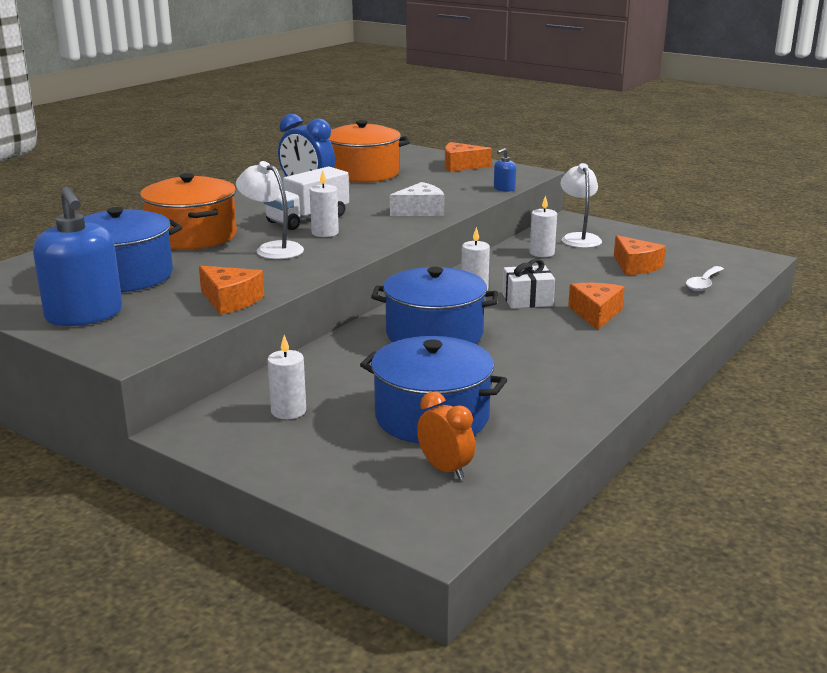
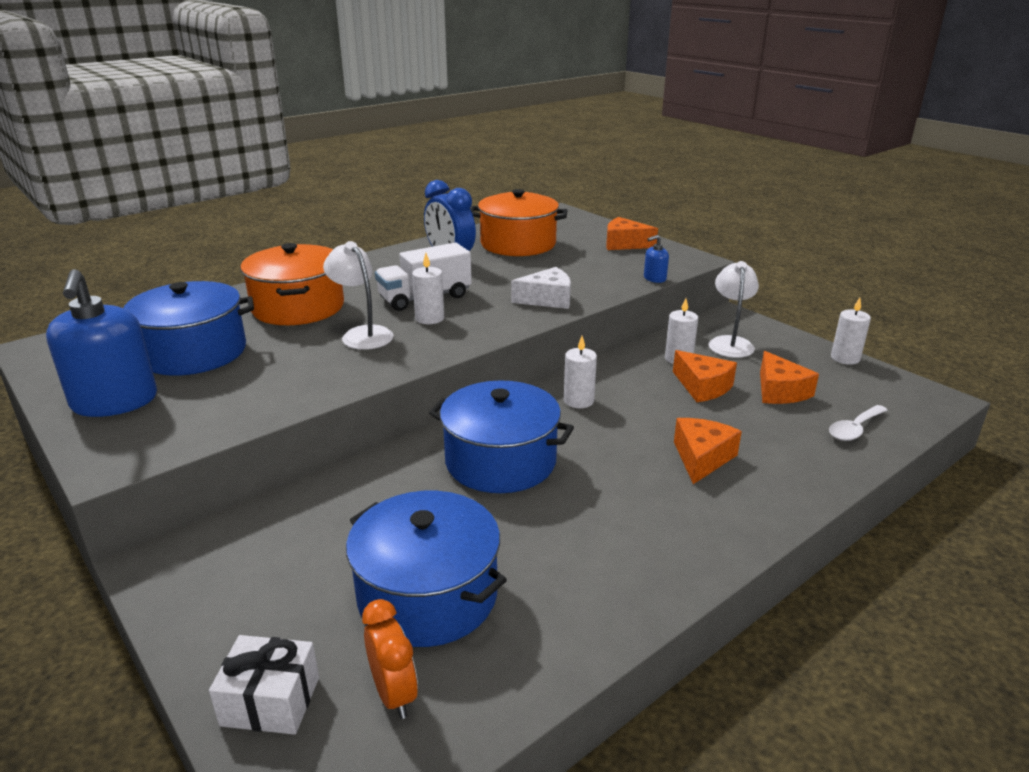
camera: 15 degrees right, 5 degrees up
orange cheese [199,266,264,315] -> orange cheese moved to [673,350,737,402]
white candle [267,335,306,419] -> white candle moved to [831,298,871,365]
white gift [502,259,555,309] -> white gift moved to [209,635,319,735]

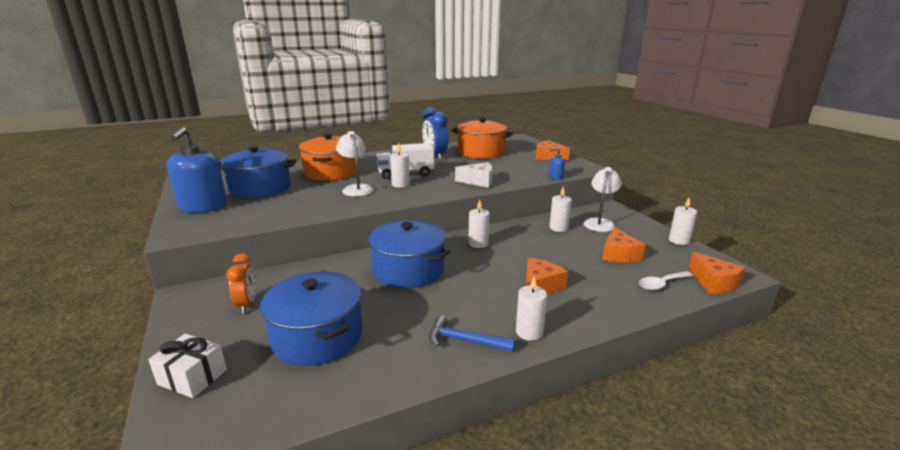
camera: 15 degrees right, 5 degrees down
orange clock [362,599,418,719] -> orange clock moved to [226,253,256,313]
orange cheese [673,350,737,402] -> orange cheese moved to [689,252,746,294]
none -> blue hammer [429,316,515,352]
none -> white candle [516,276,547,340]

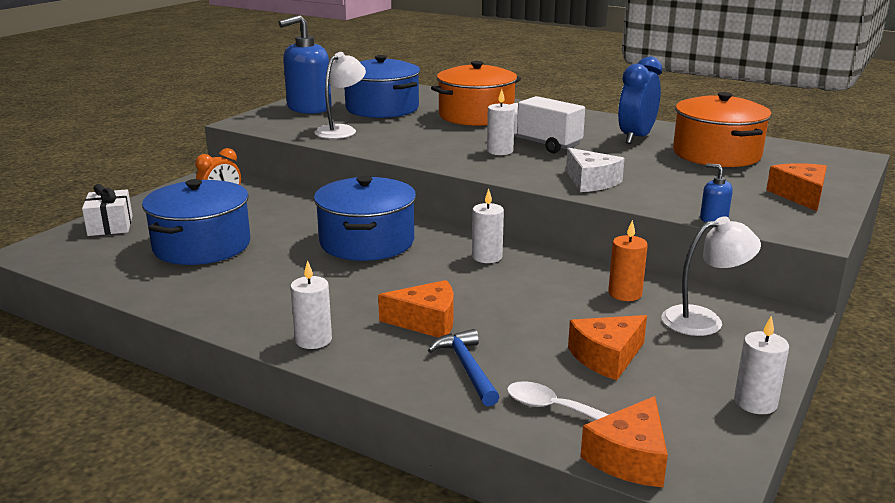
camera: 55 degrees right, 0 degrees up
white lamp [336,131,374,196] -> white lamp moved to [314,52,366,139]
blue hammer [429,316,515,352] -> blue hammer moved to [428,329,499,406]
white candle [549,187,572,232] -> orange candle [608,220,648,301]

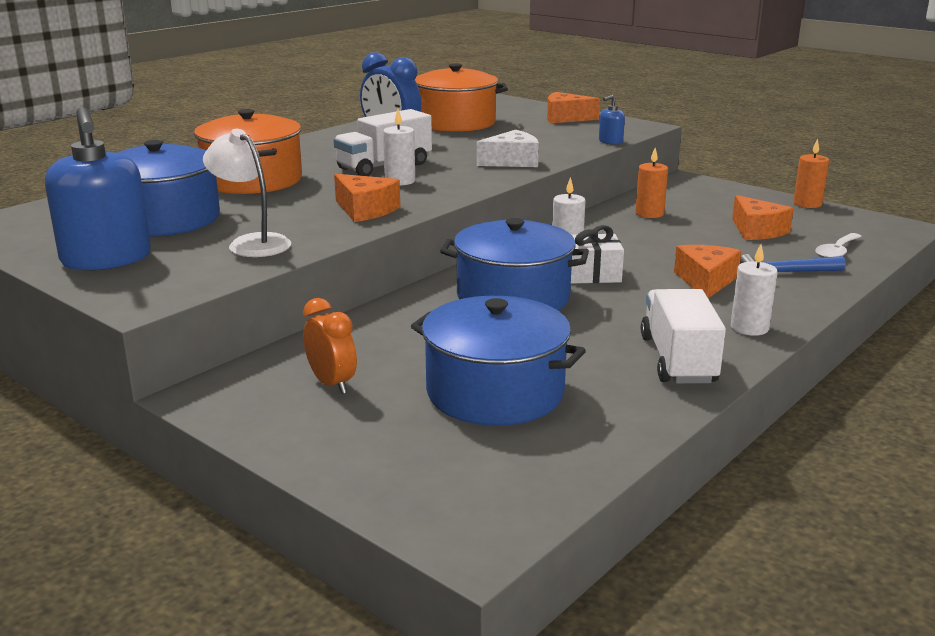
camera: 80 degrees left, 0 degrees up
white gift [82,184,132,236] -> white gift moved to [571,225,624,284]
orange cheese [580,396,668,487] -> orange cheese moved to [334,174,400,222]
white lamp [661,216,761,336] -> none
white candle [734,315,789,414] -> orange candle [793,139,829,208]
none -> white truck [641,289,726,384]

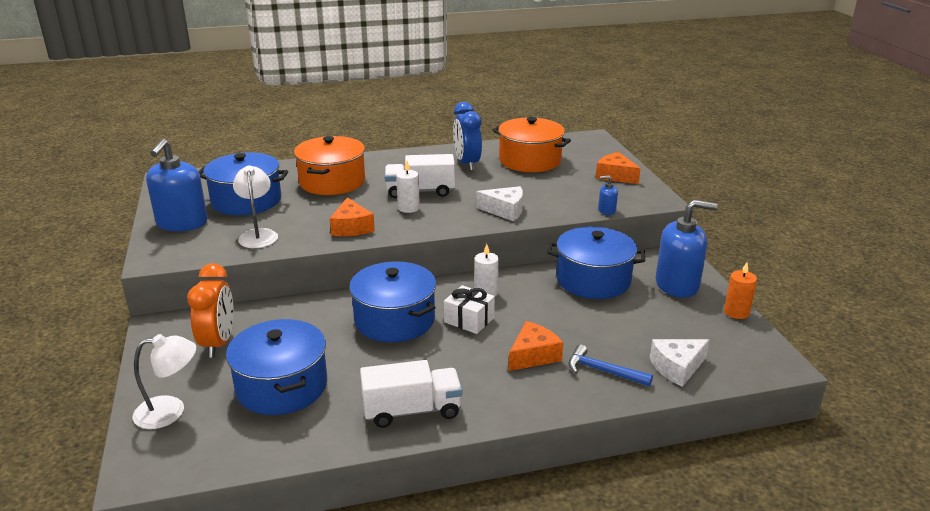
camera: 35 degrees right, 5 degrees up
orange clock [303,298,357,394] -> orange clock [187,263,234,358], size x1.51
orange candle [635,148,668,218] -> blue pot [547,226,645,299]
white truck [641,289,726,384] -> white truck turned 45 degrees clockwise [360,360,462,428]
white candle [731,244,778,336] -> none
orange cheese [732,195,794,240] -> none
white spoon [815,233,862,258] -> white cheese [650,339,709,387]
none -> white lamp [133,334,196,429]
none -> blue soap dispenser [656,200,718,298]

